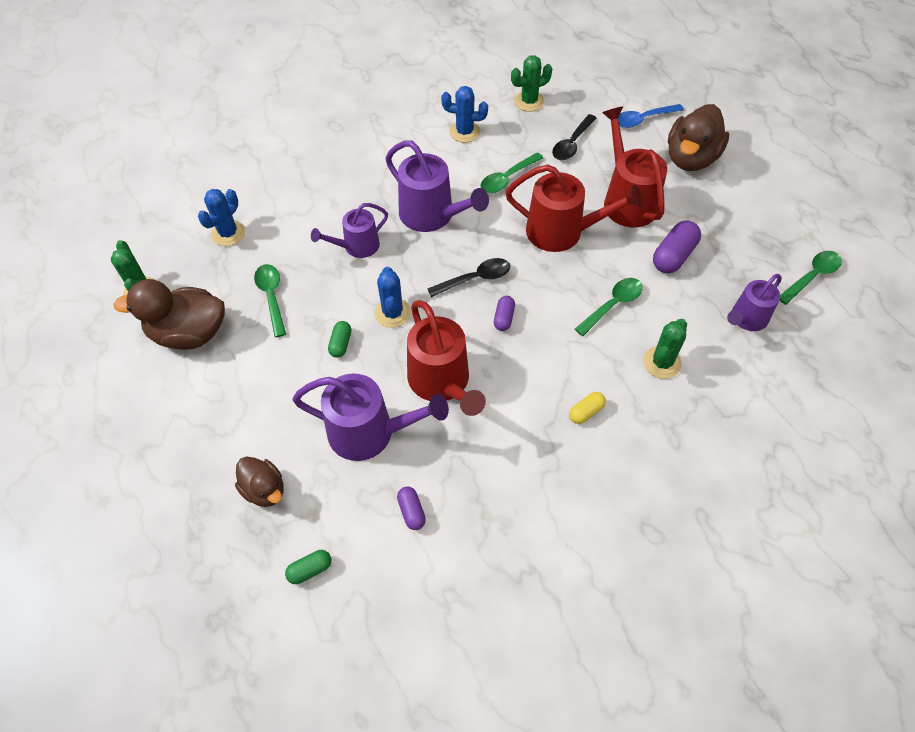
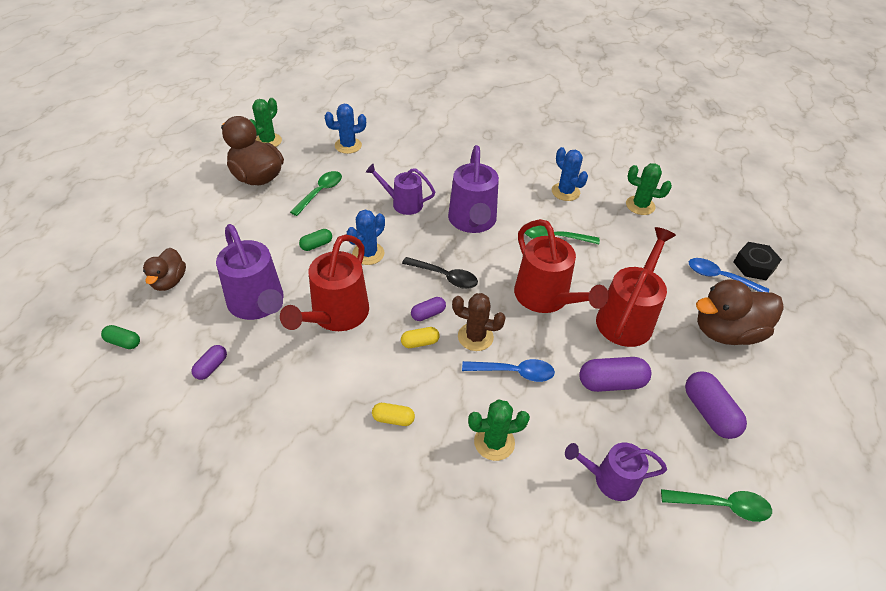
camera: 45 degrees right, 10 degrees down
black spoon [552,114,596,160] -> none
green spoon [575,278,643,336] -> blue spoon [462,359,555,382]
none -> yellow capsule [401,327,440,348]
none -> brown cactus [452,293,506,351]
none -> purple capsule [685,371,747,439]
none -> black nut [734,242,782,280]

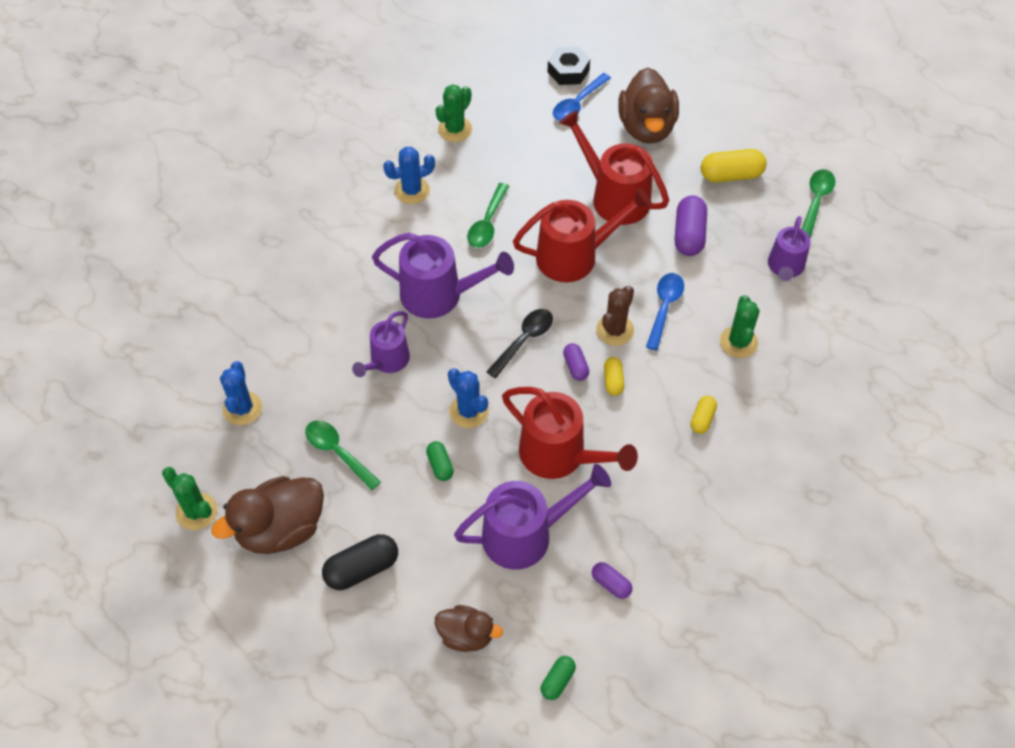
camera: 75 degrees left, 10 degrees up
purple capsule [685,371,747,439] -> yellow capsule [701,149,767,183]
none -> black capsule [322,534,398,590]

